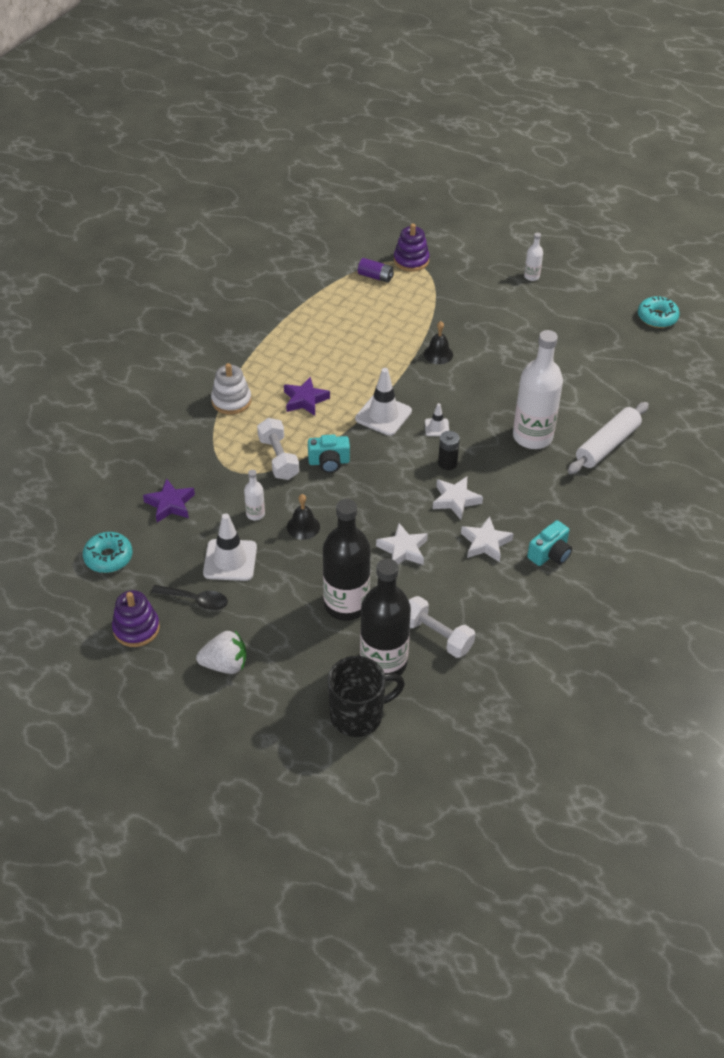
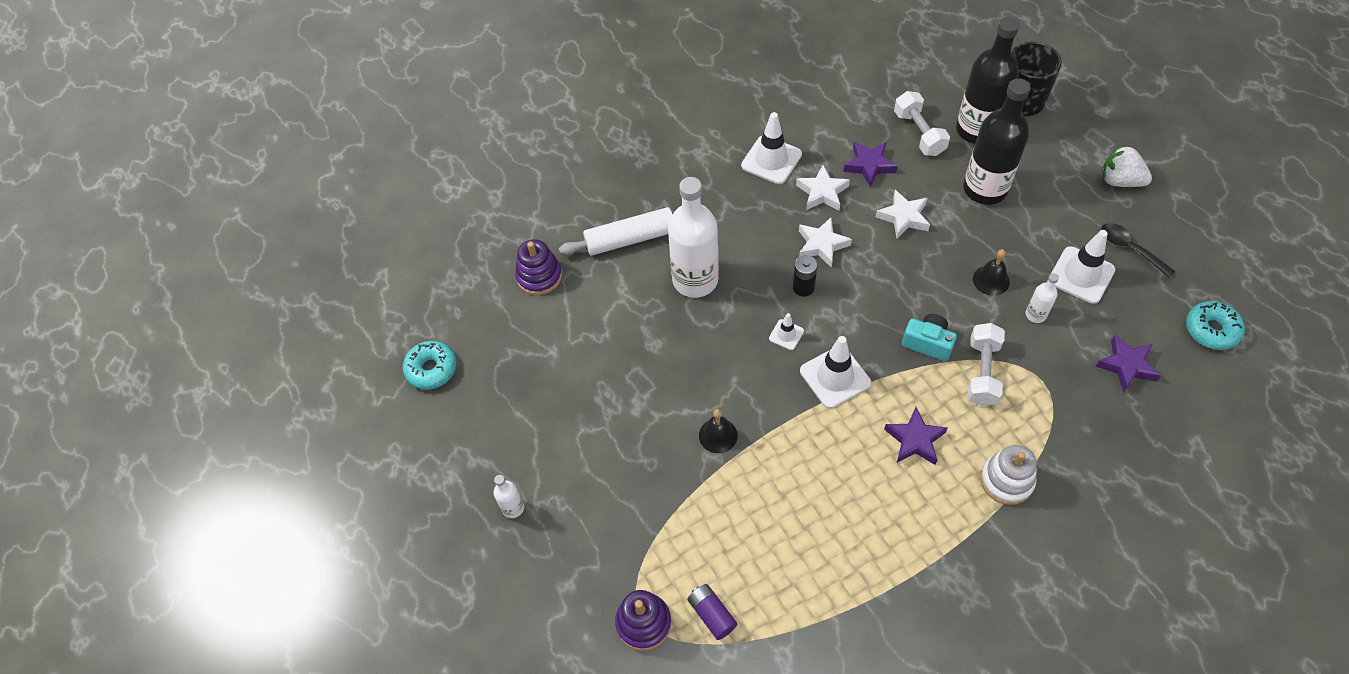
camera: 145 degrees left, 10 degrees up
purple stacking toy [112,590,160,647] -> purple stacking toy moved to [515,239,562,295]
turquoise camera [527,520,572,566] -> white traffic cone [741,112,802,184]
none -> purple star [843,142,898,187]

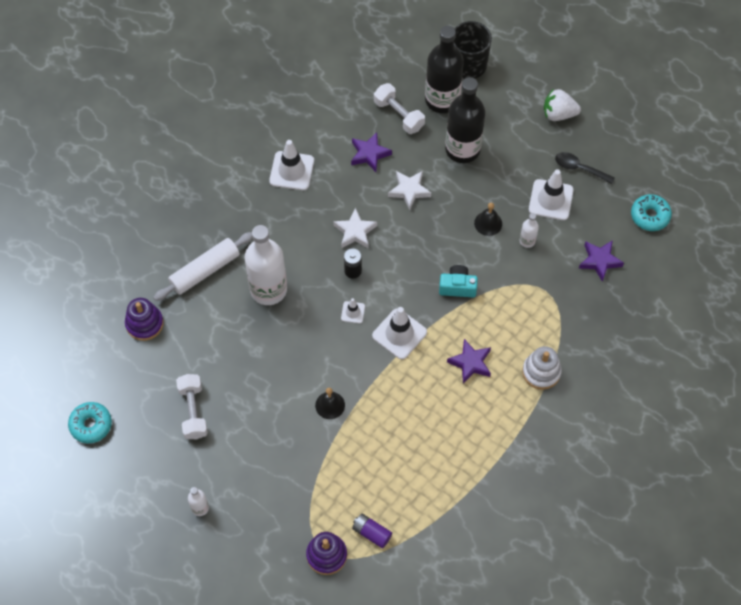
camera: 25 degrees left, 5 degrees up
white star [796,165,850,211] -> none
white dumbbell [967,323,1005,406] -> white dumbbell moved to [176,374,208,439]

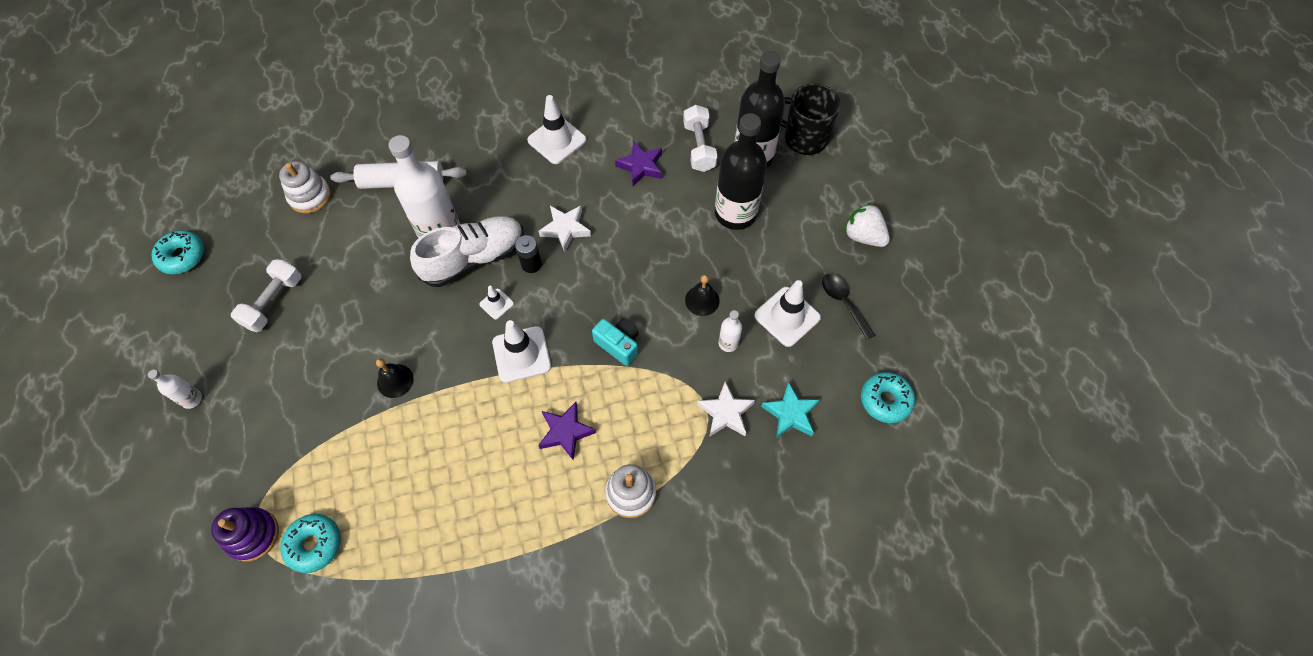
camera: 35 degrees right, 0 degrees up
purple stacking toy [125,298,164,341] -> white stacking toy [279,161,331,214]
purple battery [352,513,392,548] -> turquoise donut [280,514,341,573]
white star [388,171,431,210] -> white star moved to [697,381,755,437]
purple star [579,240,624,282] -> turquoise star [761,382,820,438]
none -> white shoe [410,216,523,287]

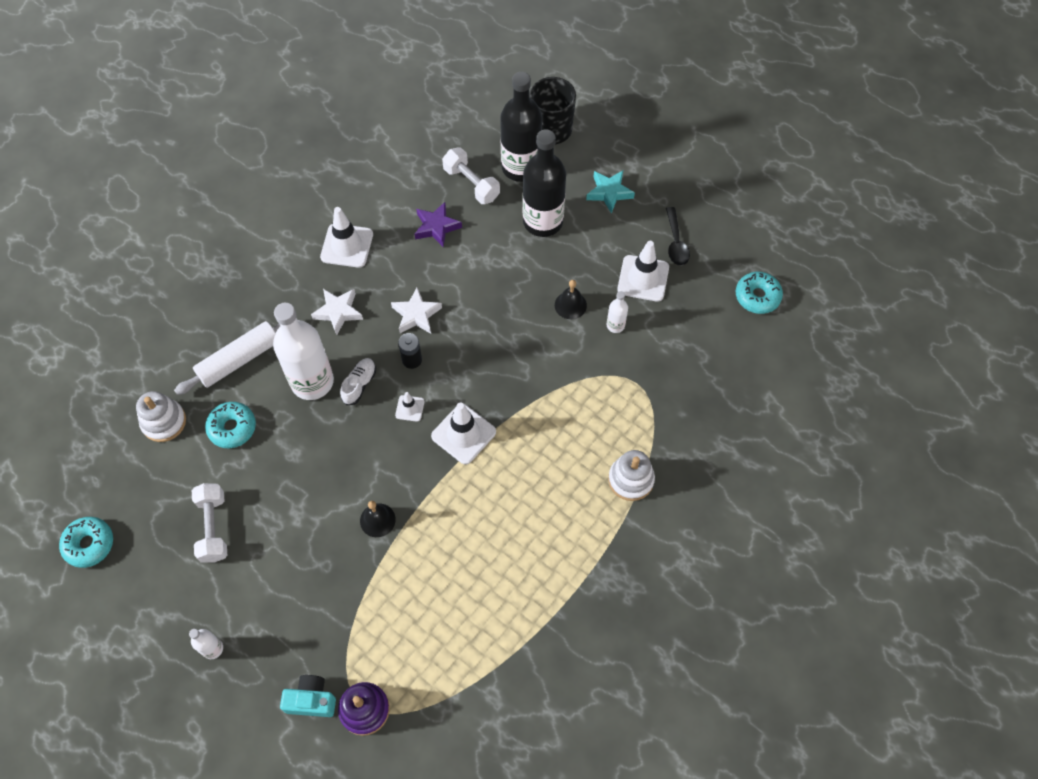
camera: 35 degrees left, 0 degrees up
turquoise donut [280,514,341,573] -> turquoise donut moved to [205,402,256,448]
white shoe [410,216,523,287] -> white shoe [340,358,376,405], size x0.48
purple star [538,402,596,460] -> none
turquoise camera [592,318,639,366] -> turquoise camera moved to [280,675,336,717]
white star [697,381,755,437] -> white star moved to [311,289,363,335]
turquoise star [761,382,820,438] -> turquoise star moved to [586,171,635,214]
black spoon [822,274,875,340] -> black spoon turned 120 degrees counterclockwise [666,207,690,266]
white strawberry [844,203,890,247] -> none

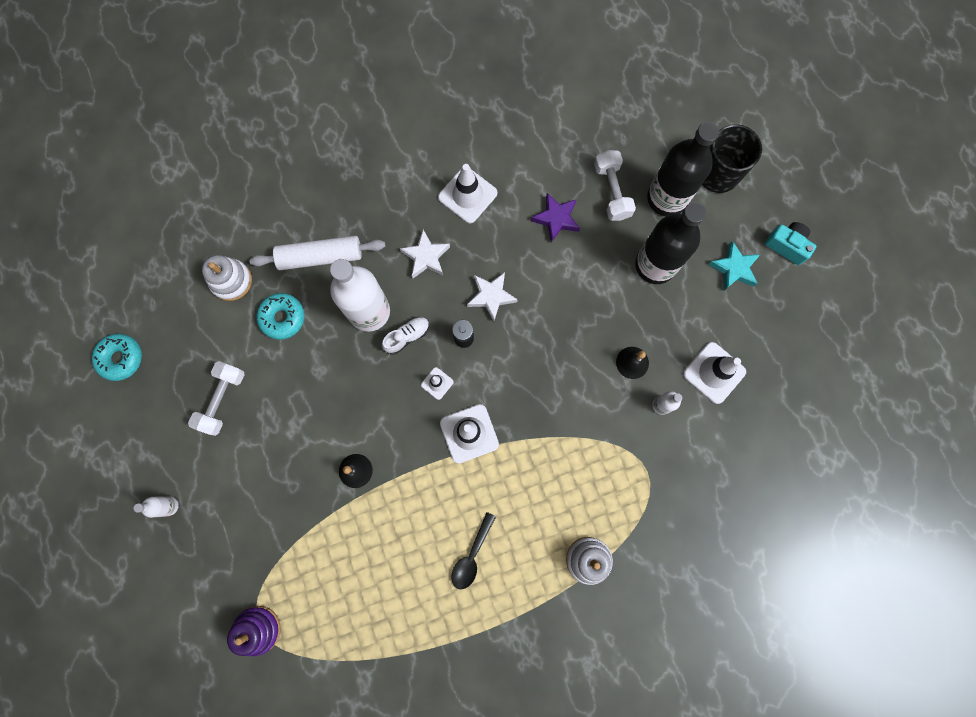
camera: 30 degrees right, 15 degrees up
turquoise camera [280,675,336,717] -> turquoise camera moved to [765,222,816,265]
black spoon [666,207,690,266] -> black spoon moved to [451,512,496,589]
turquoise donut [736,272,783,314] -> none

